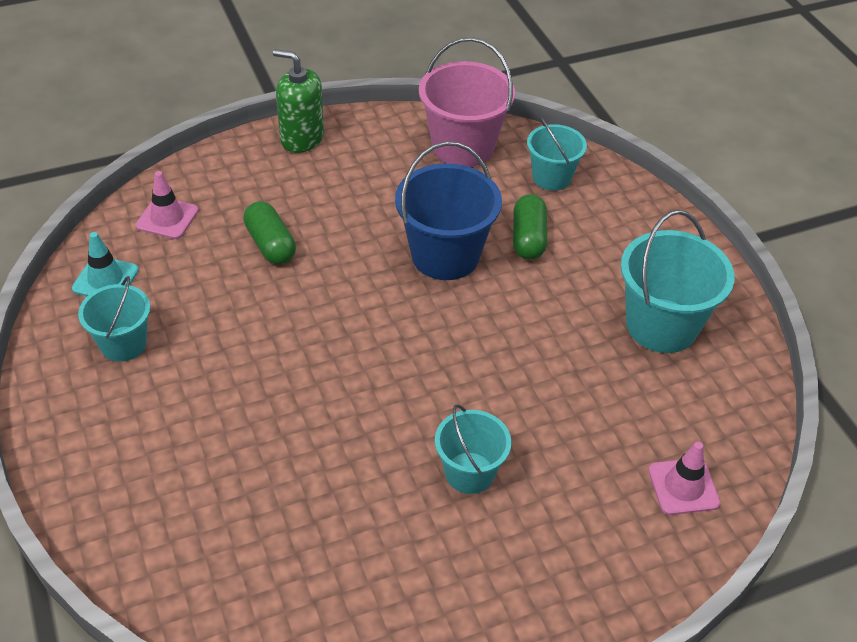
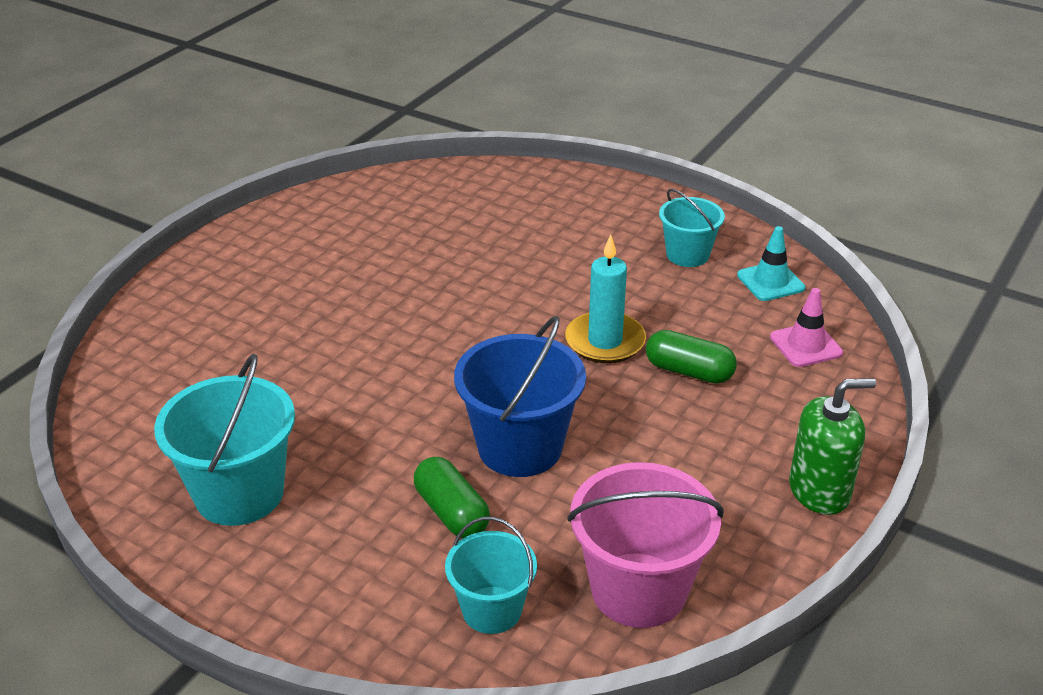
camera: 145 degrees right, 10 degrees down
turquoise bucket [435,404,511,494] -> none
pink traffic cone [648,442,720,515] -> none
none -> turquoise candle [565,235,646,363]

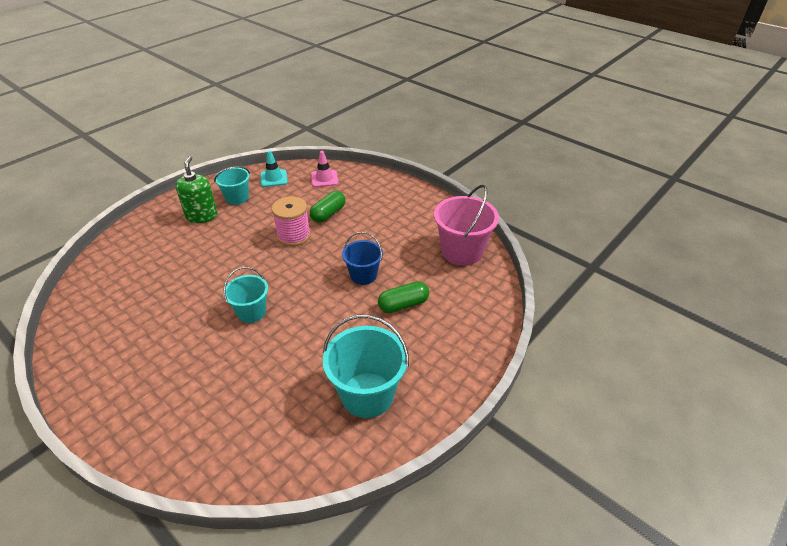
camera: 80 degrees left, 5 degrees up
turquoise bucket [445,517,537,634] -> turquoise bucket moved to [223,267,268,323]
blue bucket [454,316,586,477] -> blue bucket [342,232,383,285], size x0.62
turquoise candle [565,235,646,363] -> pink spool [272,196,311,246]
green soap dispenser [789,378,876,515] -> green soap dispenser moved to [175,156,218,223]

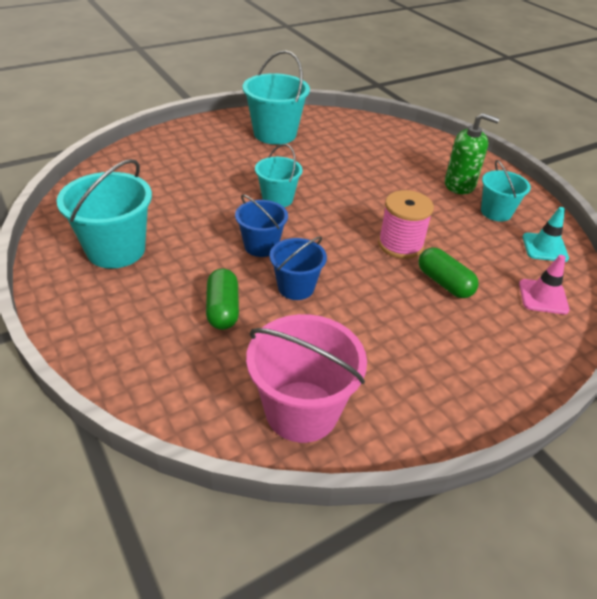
camera: 105 degrees right, 0 degrees up
none -> blue bucket [235,195,288,257]
none -> turquoise bucket [243,50,310,145]

